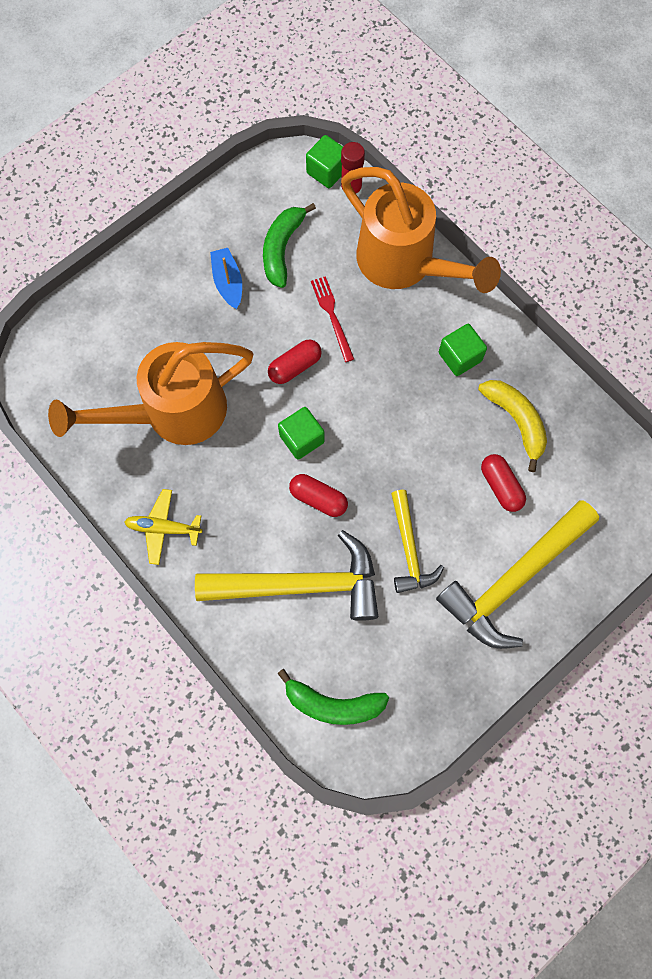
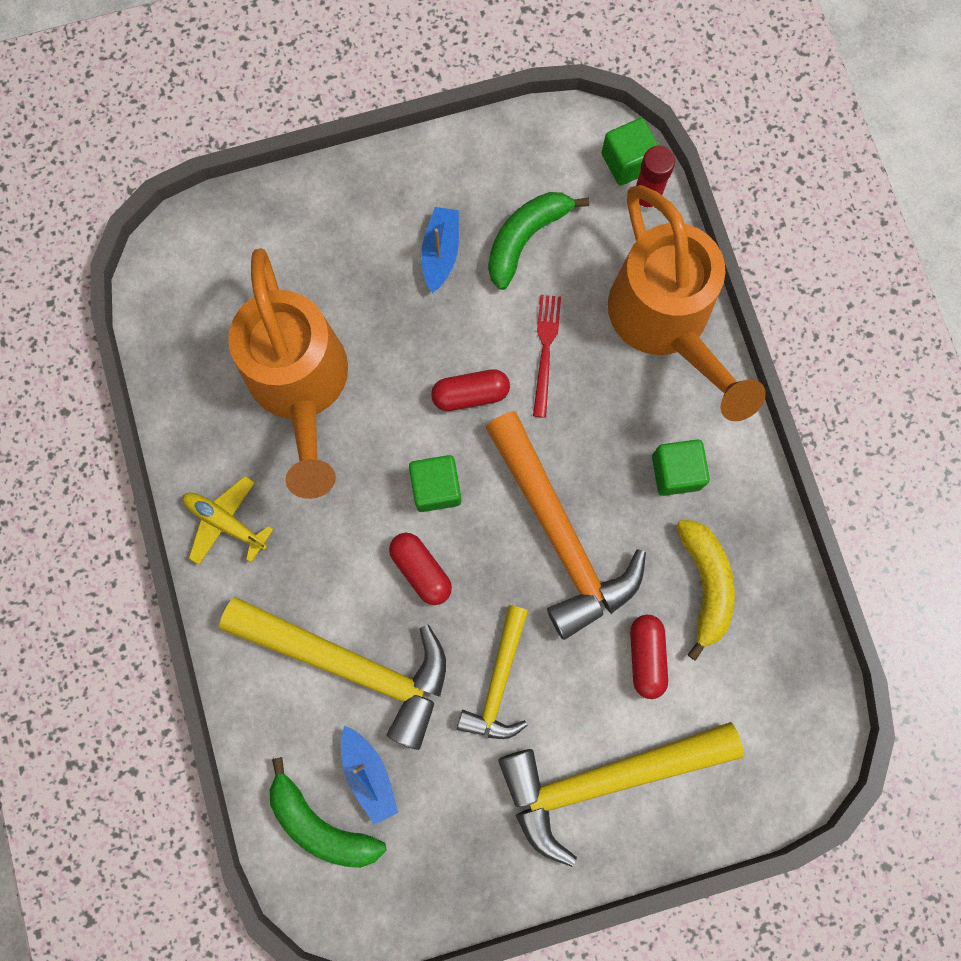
camera: 25 degrees right, 5 degrees up
orange watering can [48,342,253,445] -> orange watering can turned 105 degrees counterclockwise [228,248,348,499]
none -> blue boat [341,726,398,825]
none -> orange hammer [485,411,646,640]

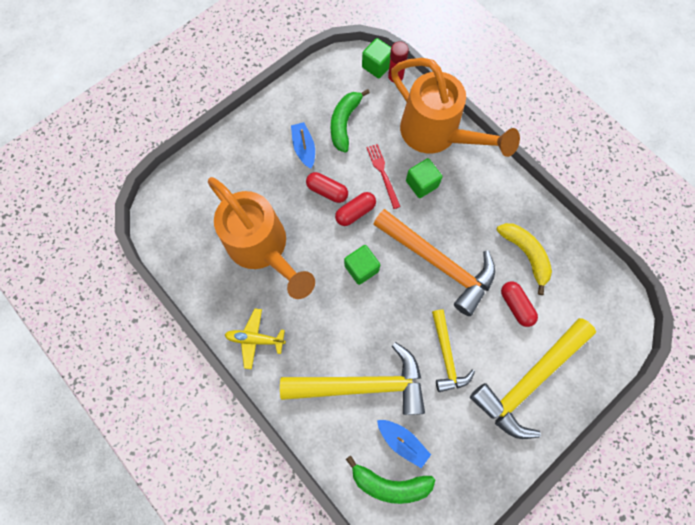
camera: 25 degrees left, 5 degrees down
red capsule [389,533,452,605] -> red capsule moved to [306,172,348,203]
green cube [652,439,710,496] -> green cube moved to [406,158,443,198]

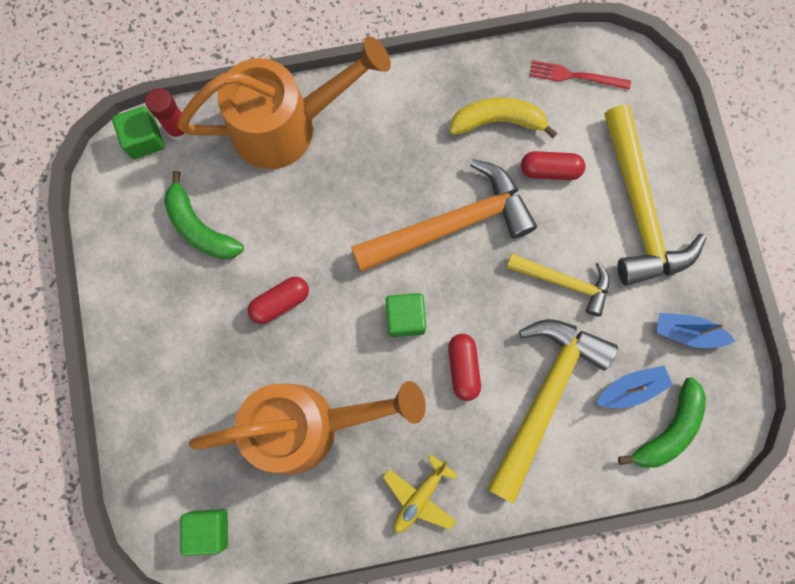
camera: 60 degrees left, 5 degrees up
blue boat [291,122,315,169] -> blue boat moved to [656,313,735,348]
red capsule [335,192,376,226] -> red capsule moved to [448,334,481,401]
red fork [366,144,401,209] -> red fork moved to [530,60,631,90]
green cube [406,158,443,198] -> green cube moved to [180,509,228,556]

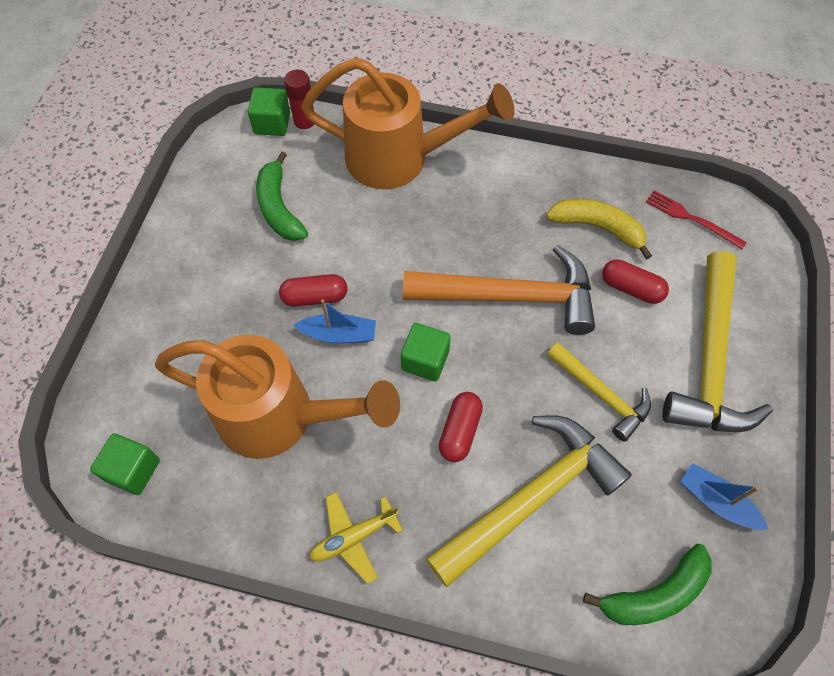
camera: 25 degrees right, 15 degrees down
blue boat [596,366,673,408] -> blue boat moved to [293,300,376,343]

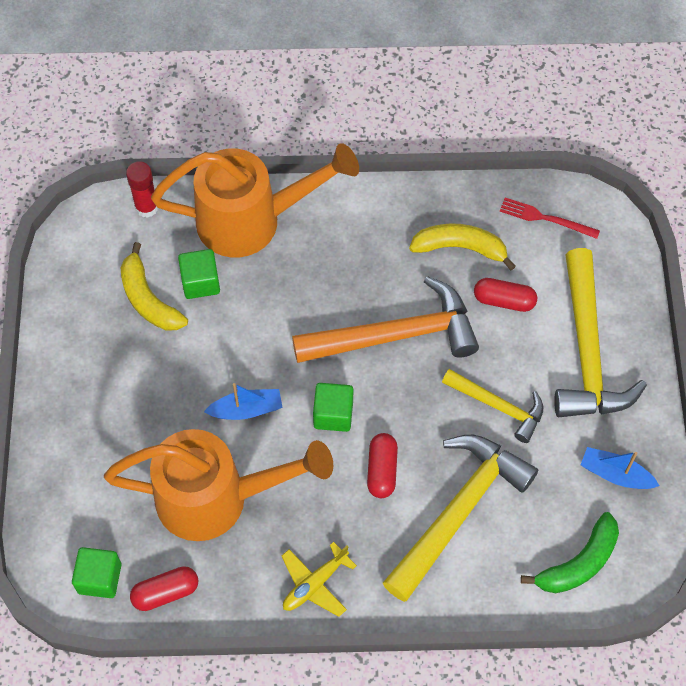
camera: 15 degrees left, 0 degrees up
green cube [248,87,290,136] -> green cube moved to [178,249,220,299]
green banana [256,152,308,241] -> yellow banana [121,242,188,330]
red capsule [279,274,348,307] -> red capsule moved to [130,566,199,611]

